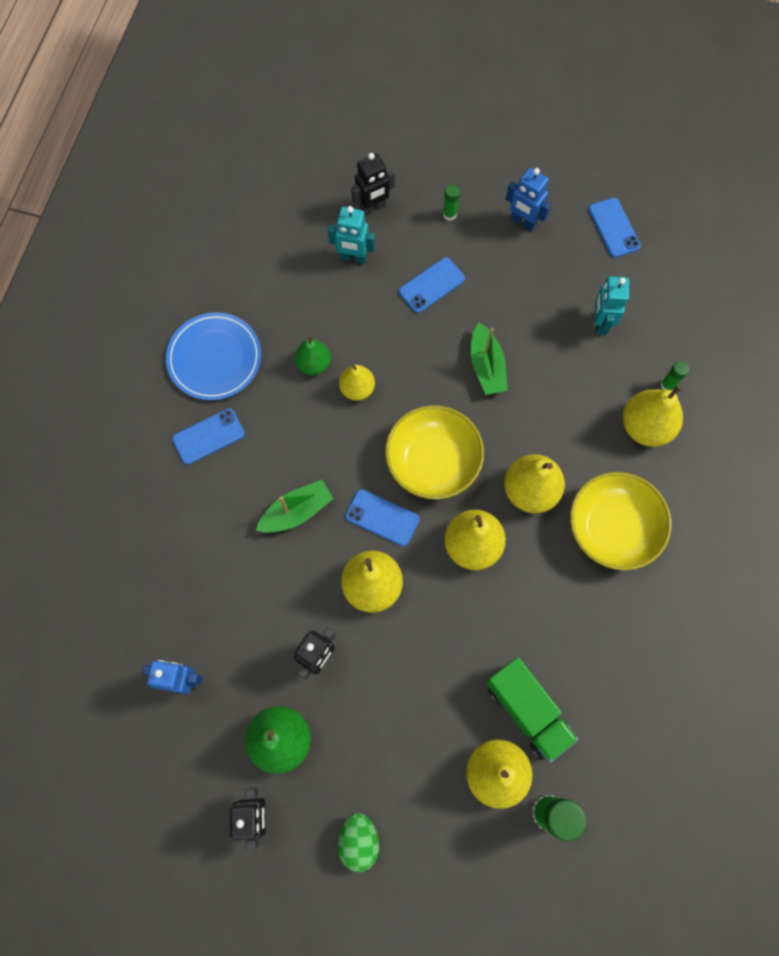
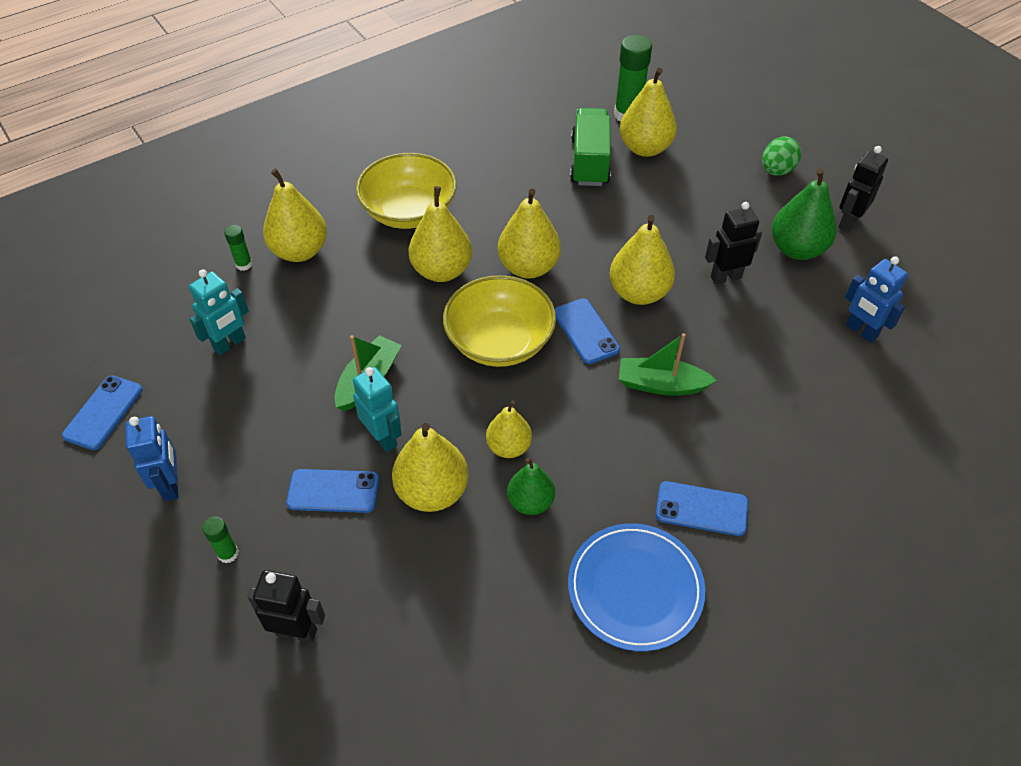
camera: 140 degrees left, 20 degrees down
turquoise robot [328,206,375,264] -> turquoise robot moved to [353,367,402,452]
none -> yellow pear [392,423,469,512]

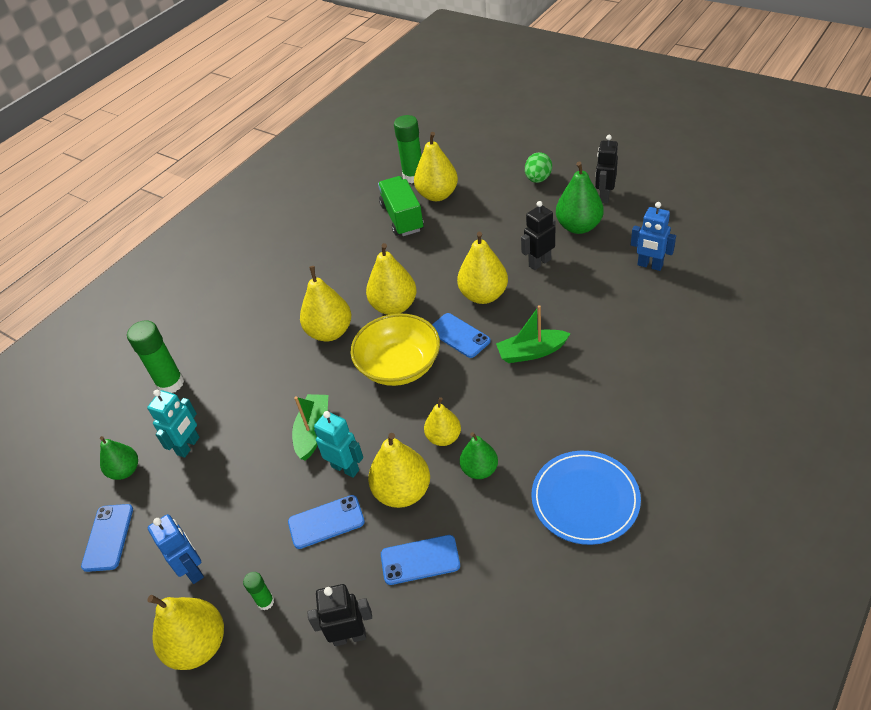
camera: 15 degrees left, 5 degrees down
green glue stick [224,225,252,271] -> green glue stick [127,320,184,393], size x1.98
yellow pear [263,168,327,262] -> yellow pear moved to [147,595,224,670]
yellow bowl [356,153,457,229] -> none
blue phone [656,481,748,536] -> blue phone moved to [381,535,460,585]
none -> green pear [100,436,138,480]

